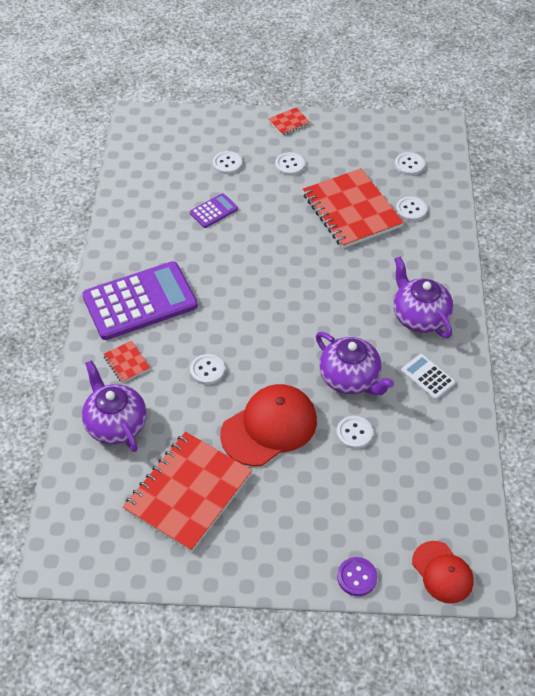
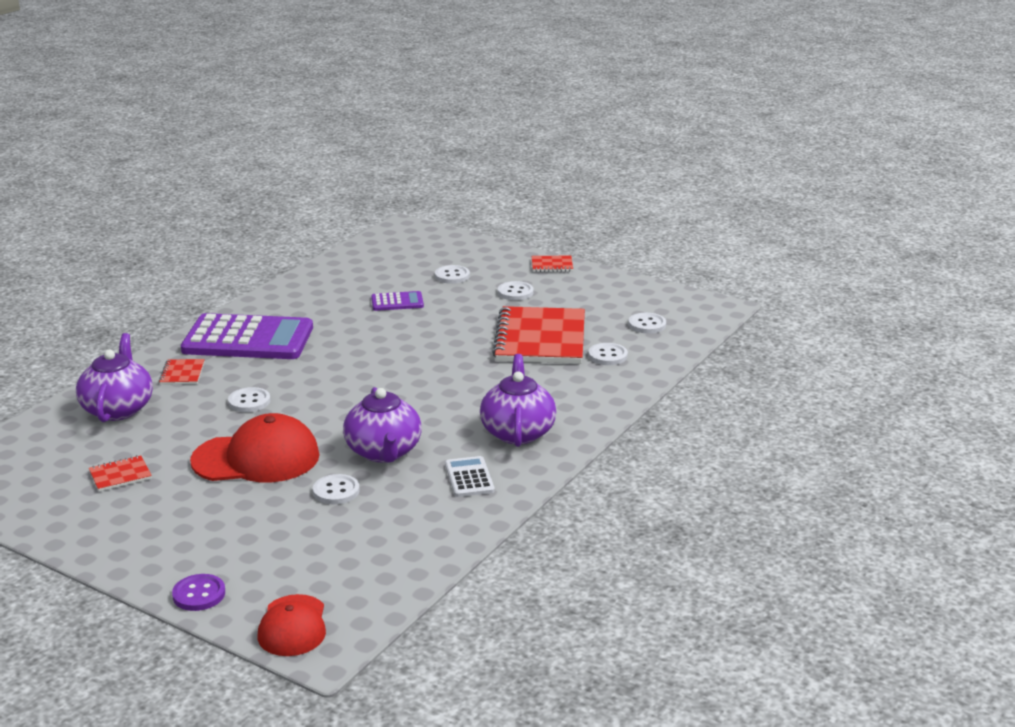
camera: 30 degrees right, 25 degrees down
red notebook [123,432,252,552] -> red notebook [89,455,152,491], size x0.42

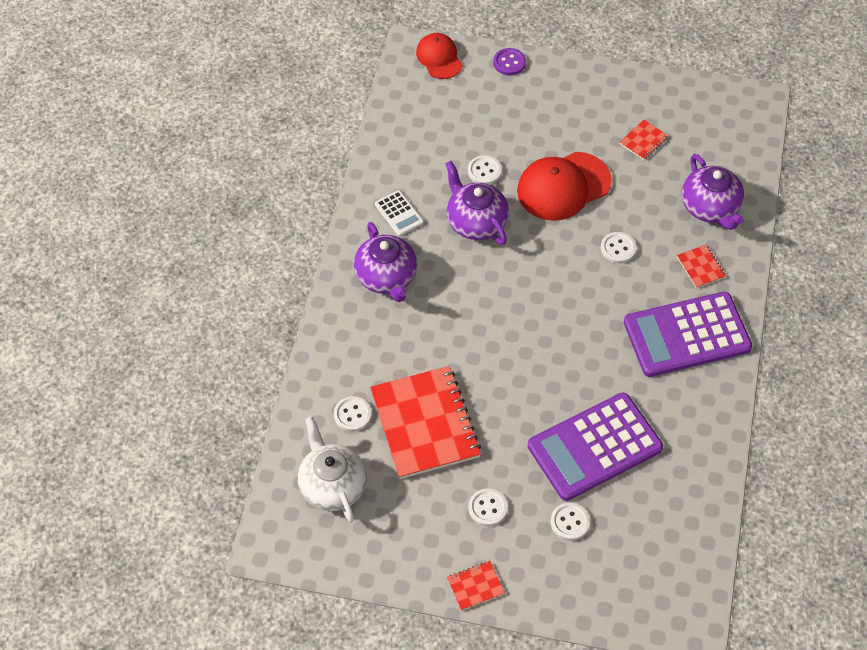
camera: 160 degrees right, 30 degrees up
purple calculator [371,291,424,311] -> purple calculator [528,393,663,501], size x2.22
white button [629,313,666,334] -> white teapot [298,416,367,523]

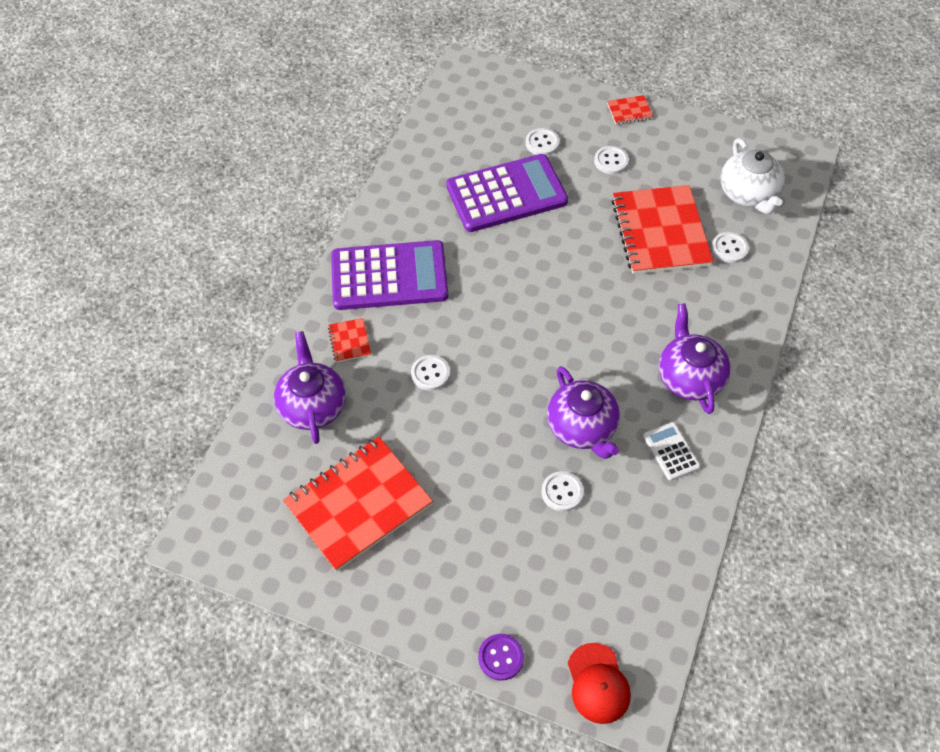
camera: 170 degrees left, 0 degrees up
red cap [517,152,612,221] -> none
red notebook [620,120,668,160] -> red notebook [283,437,433,572], size x2.38

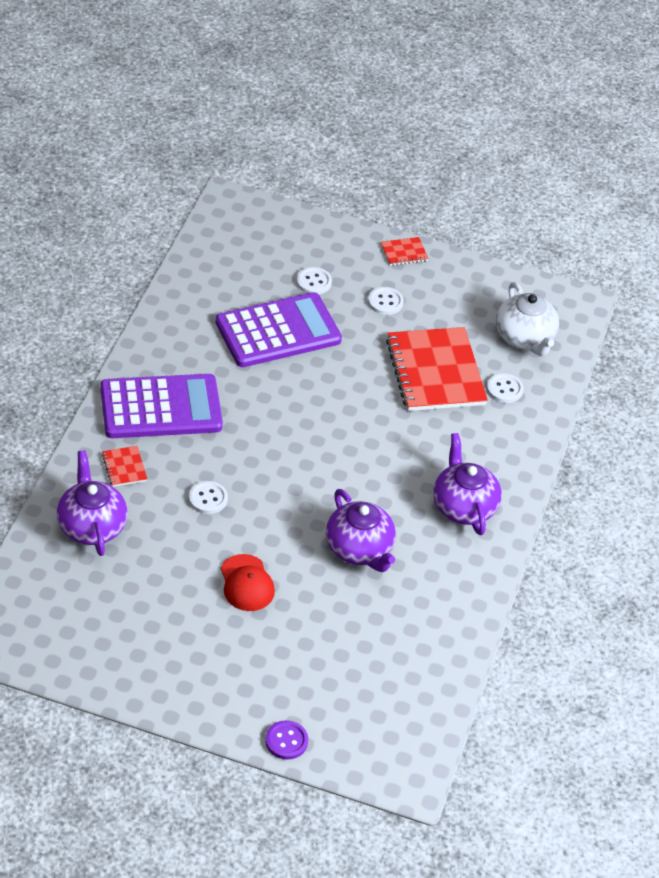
camera: 10 degrees left, 10 degrees down
red notebook [283,437,433,572] -> none
white button [541,471,584,512] -> none
red cap [568,643,631,724] -> red cap moved to [221,554,275,611]
white calculator [643,422,700,481] -> none

